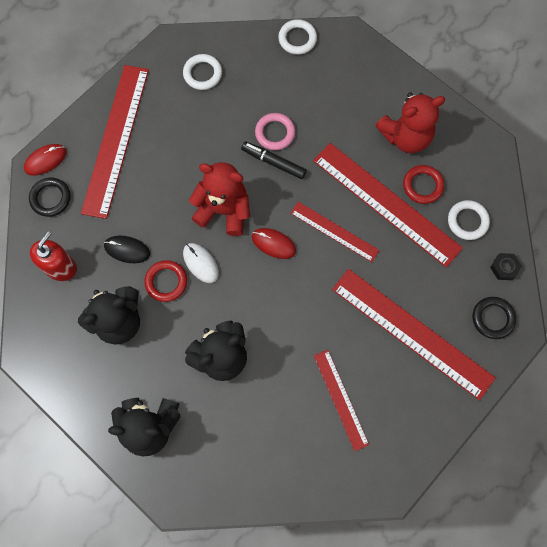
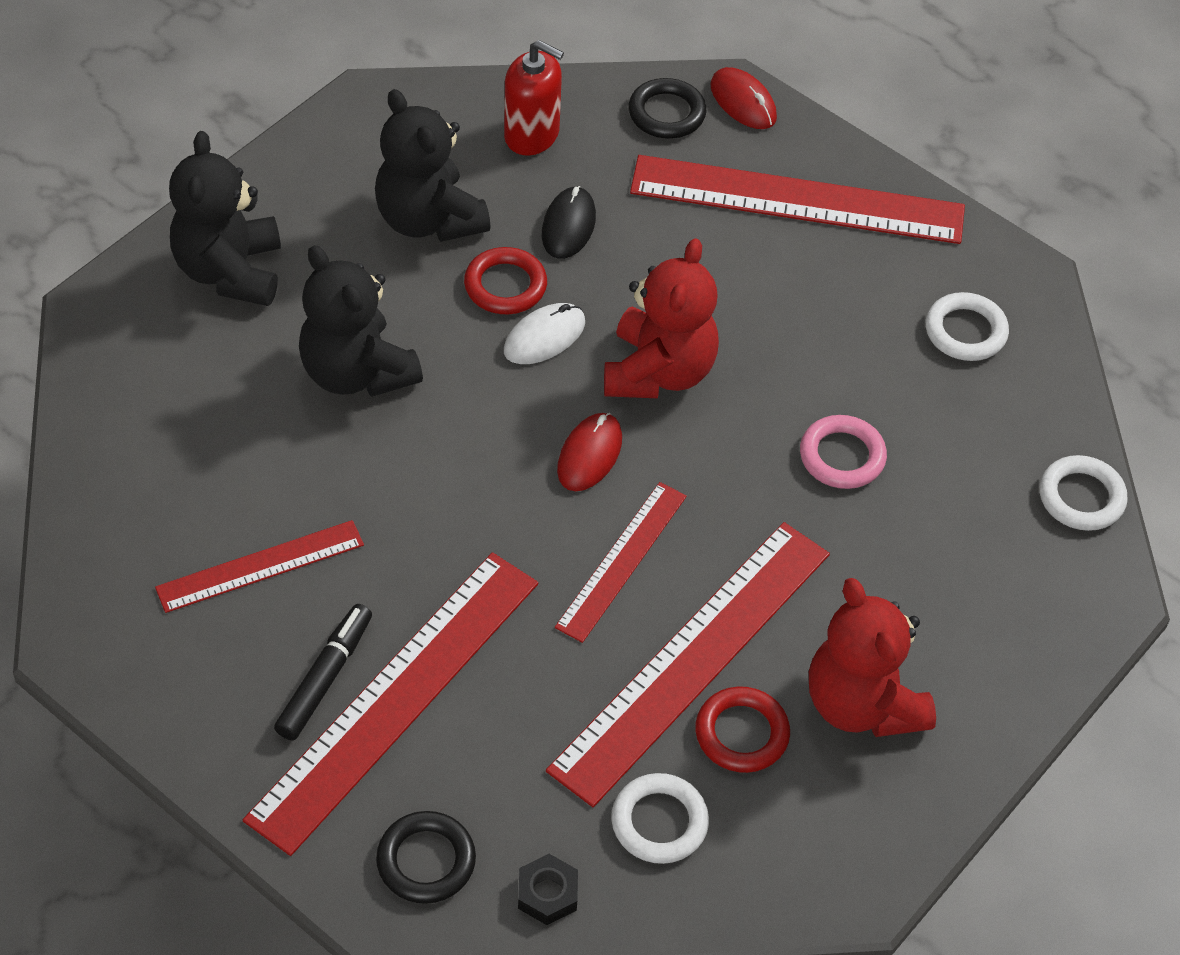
camera: 85 degrees right, 20 degrees down
black marker [241,141,307,179] -> black marker moved to [274,604,372,741]

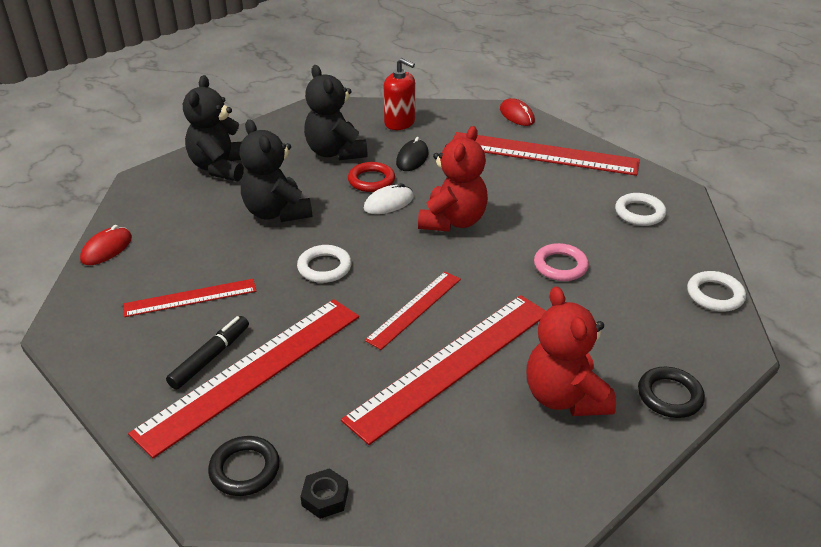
camera: 10 degrees right, 15 degrees down
red mouse [557,413,622,491] -> red mouse moved to [80,225,132,265]
white ring [611,773,709,864] -> white ring moved to [297,245,352,283]
black ring [629,78,706,139] -> black ring moved to [638,367,705,418]
red ring [695,686,790,773] -> none

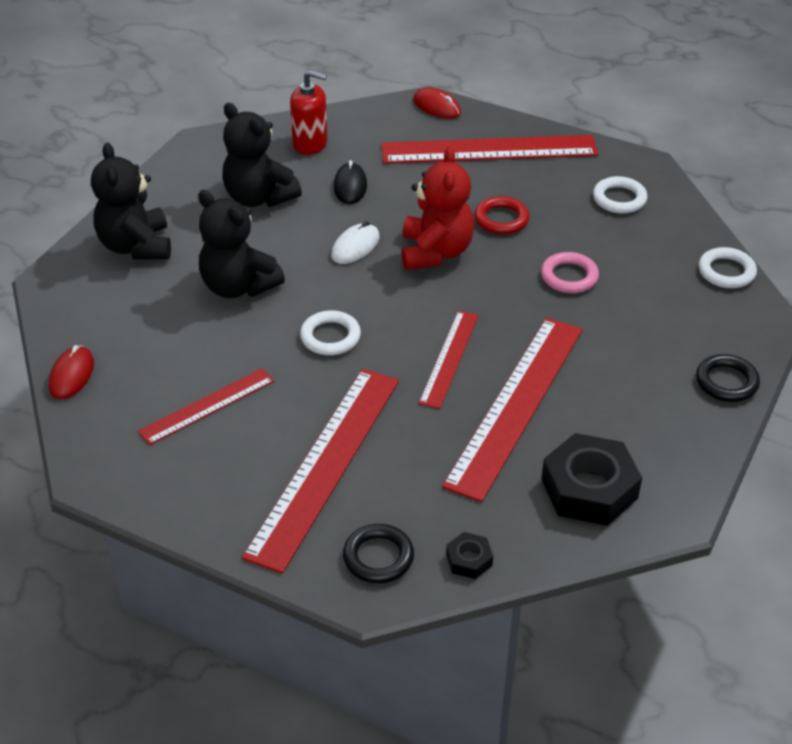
camera: 20 degrees left, 5 degrees up
black marker [166,316,249,390] -> none
red ring [348,162,395,192] -> red ring moved to [474,196,530,234]
red teddy bear [527,286,616,416] -> none
none -> black nut [541,433,642,526]

